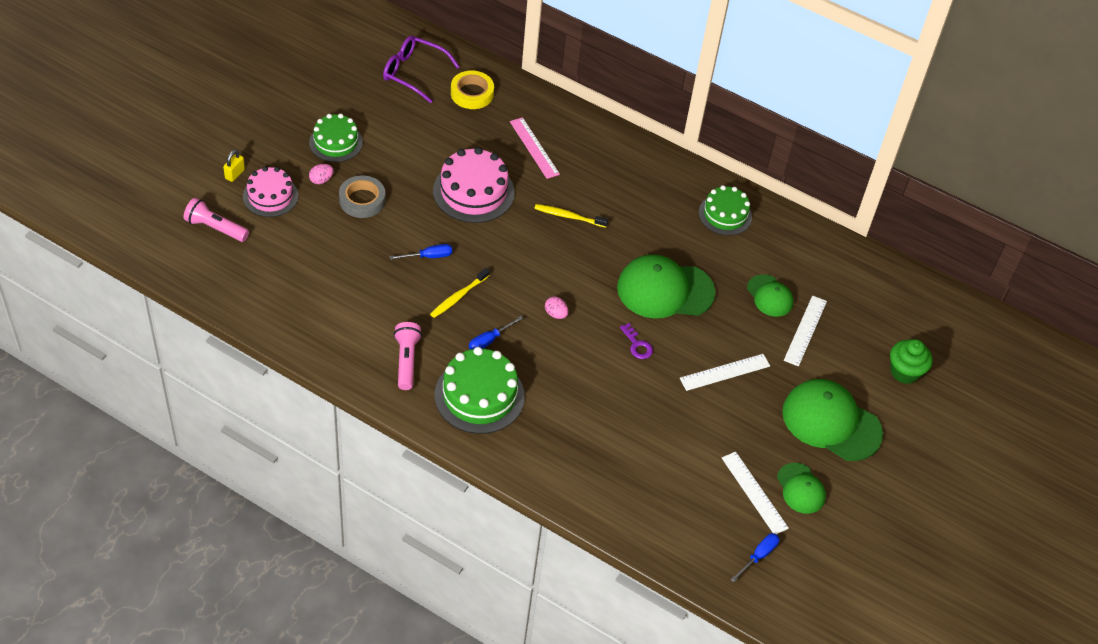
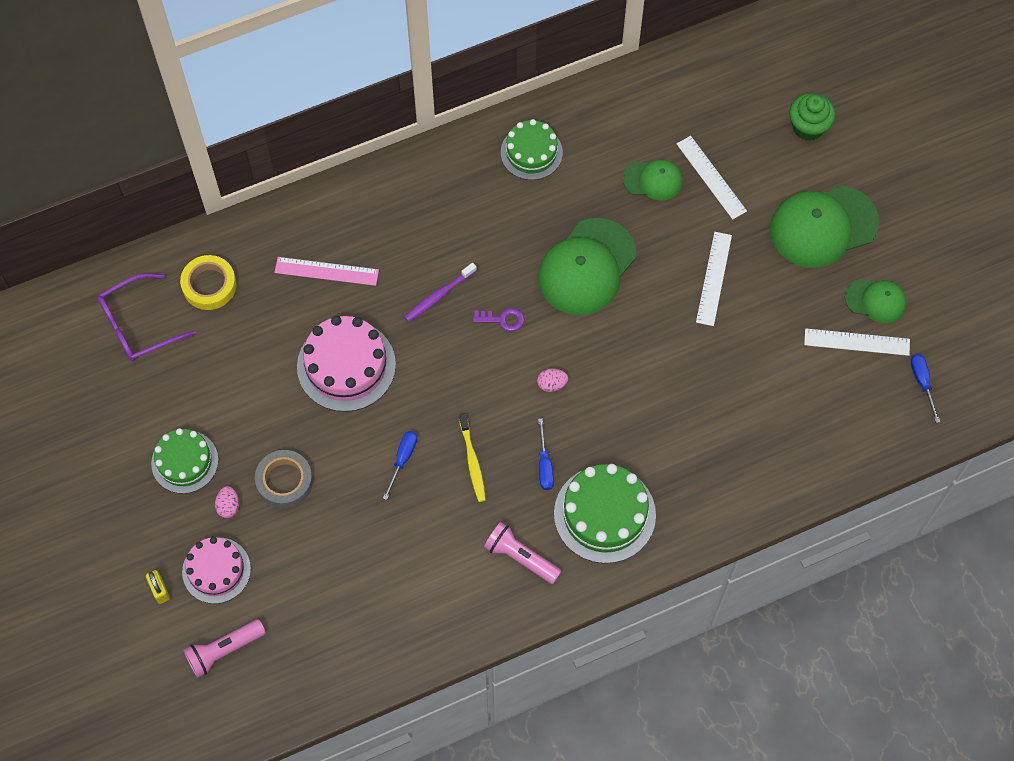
camera: 50 degrees left, 15 degrees up
yellow toothbrush [534,204,608,228] -> purple toothbrush [405,263,477,322]
purple key [620,323,653,359] -> purple key moved to [473,308,524,331]

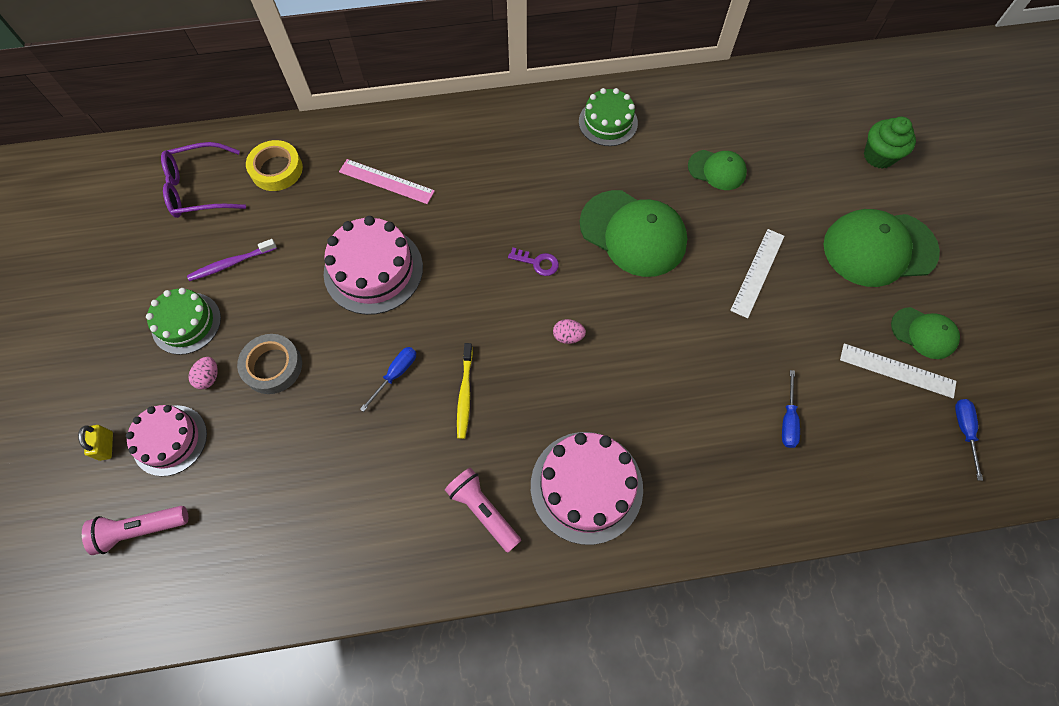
camera: 15 degrees right, 0 degrees up
purple toothbrush [405,263,477,322] -> purple toothbrush moved to [187,239,277,281]
green cap [538,218,636,315] -> green cap turned 105 degrees counterclockwise [580,190,688,277]
blue screwdriver [538,418,554,490] -> blue screwdriver moved to [782,370,800,448]
green cake [554,464,656,564] -> pink cake [531,432,643,545]
white ruler [677,136,747,220] -> none

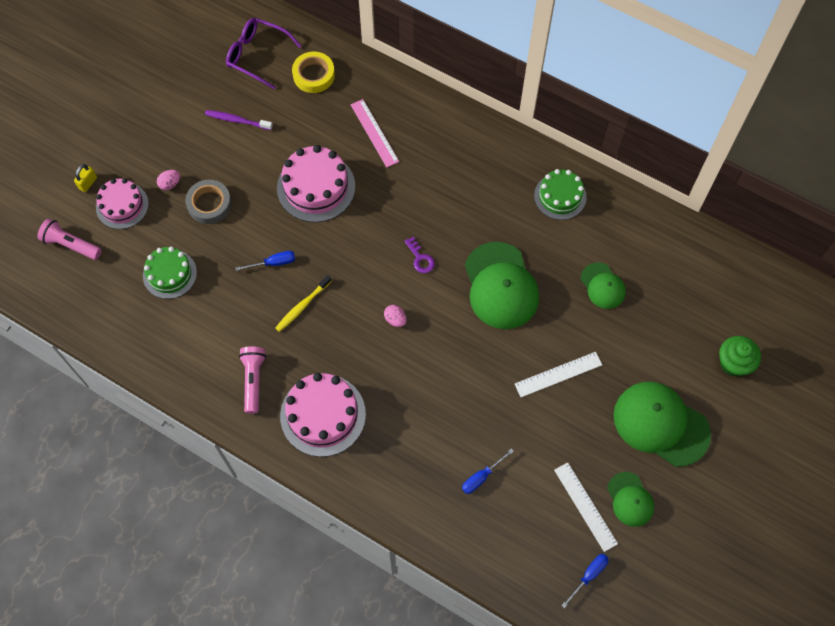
camera: 40 degrees right, 0 degrees up
green cake [146,288,221,355] -> green cake moved to [143,247,197,299]

